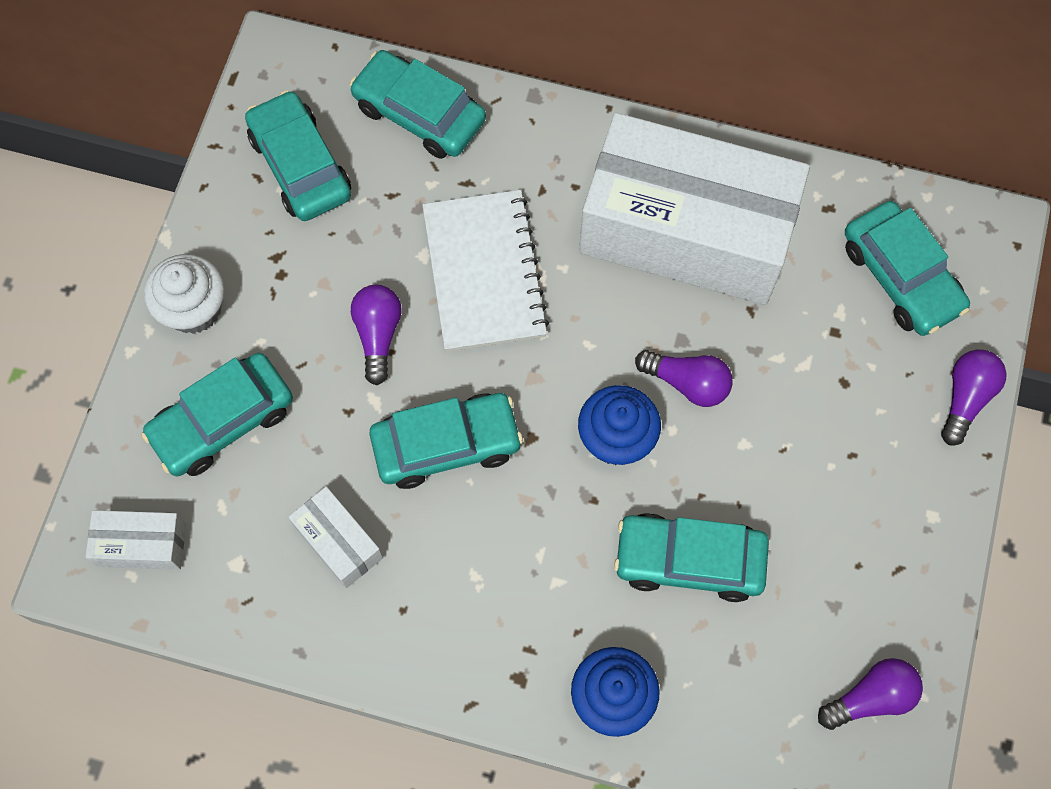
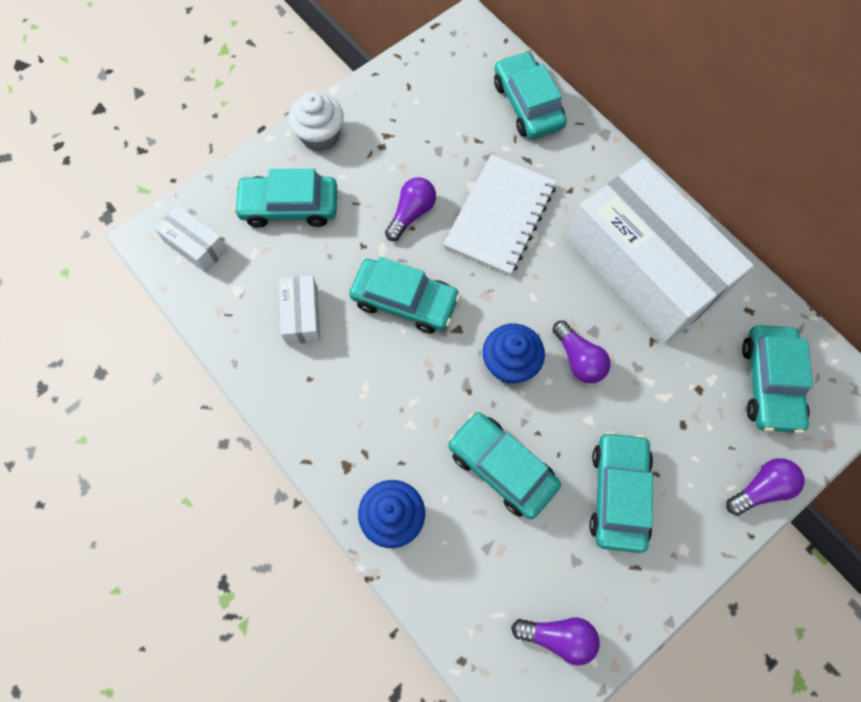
camera: 35 degrees right, 0 degrees up
turquoise car [245,90,351,221] -> turquoise car moved to [589,431,653,553]

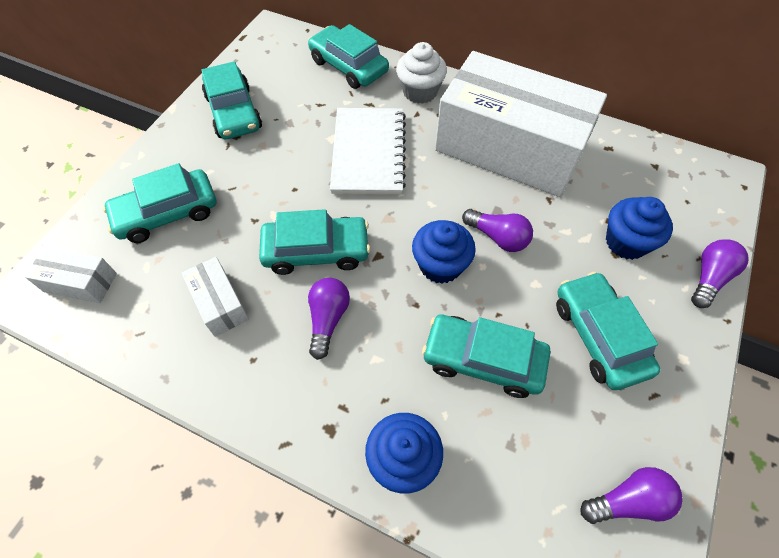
camera: 25 degrees left, 10 degrees down
white cupcake [288,92,344,152] -> white cupcake moved to [396,42,447,104]
purple light bulb [385,177,436,241] -> purple light bulb moved to [308,278,350,360]
turquoise car [742,325,813,434] -> turquoise car moved to [201,61,262,139]
none -> blue cupcake [606,197,673,260]

